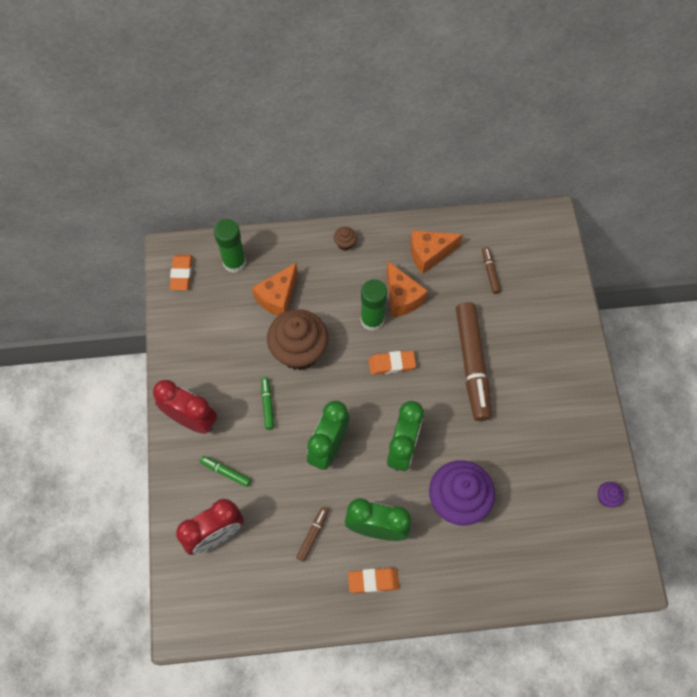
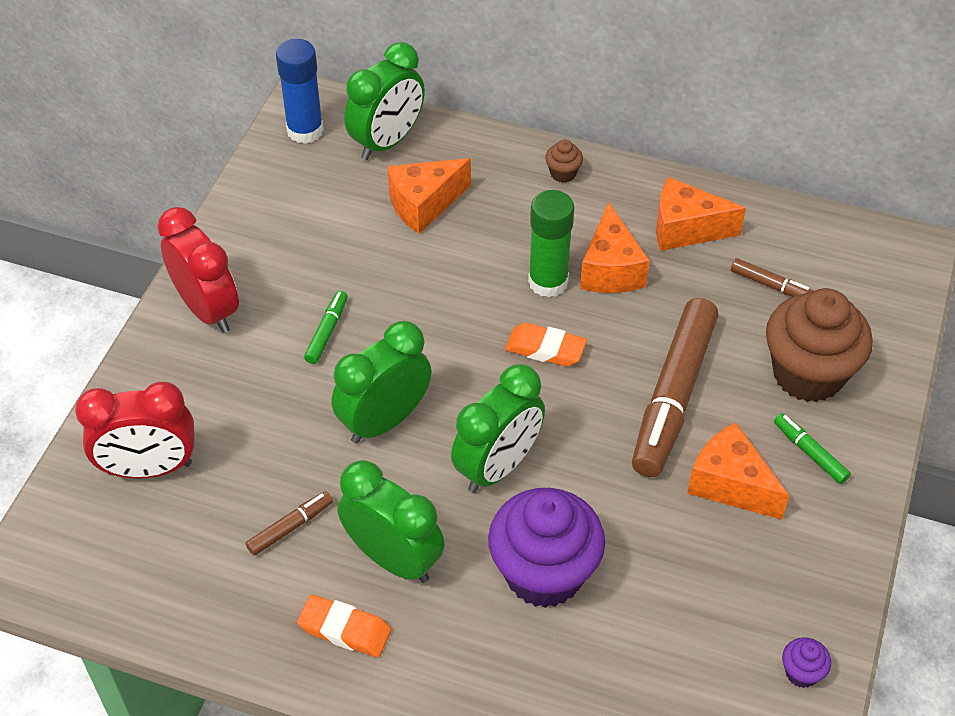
camera: 25 degrees right, 15 degrees down
orange eraser [170,254,192,290] -> blue glue stick [276,39,324,144]
green marker [200,456,251,487] -> green marker moved to [774,413,851,484]
green glue stick [214,219,246,273] -> green clock [344,42,425,160]
brown cupcake [267,309,328,370] -> brown cupcake moved to [766,288,873,402]
brown marker [482,247,501,294] -> brown marker turned 105 degrees clockwise [731,258,813,297]
none -> orange cheese [687,422,790,520]

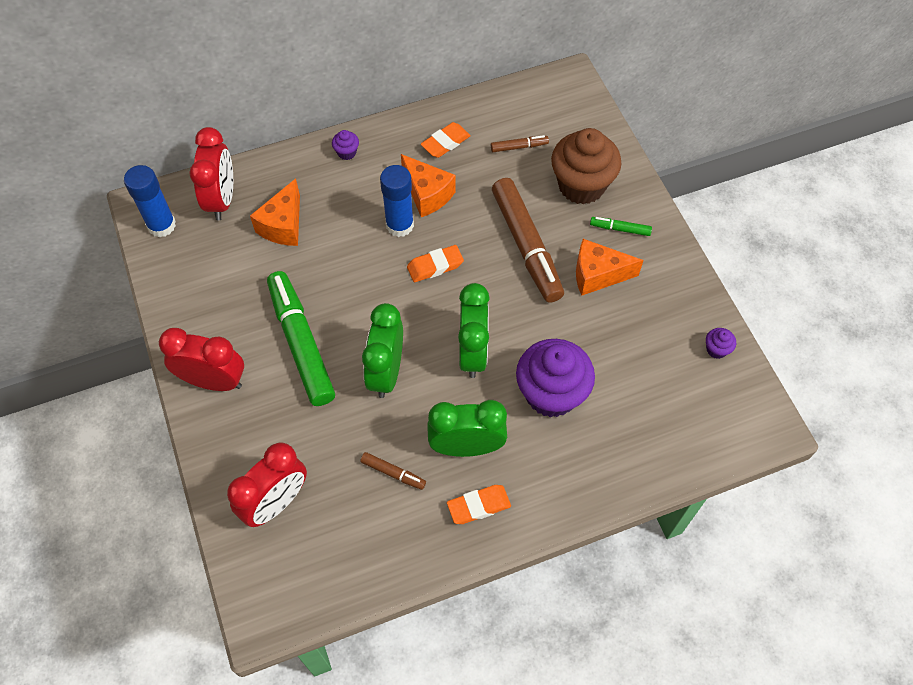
camera: 40 degrees left, 10 degrees up
brown marker [246,491,333,555] -> brown marker turned 105 degrees clockwise [360,452,426,490]
green marker [304,291,348,364] -> green marker [267,271,335,406], size x2.32
green clock [344,42,425,160] -> red clock [189,127,233,220]
green glue stick [528,190,574,298] -> blue glue stick [380,165,414,237]
brown cupcake [545,140,583,183] -> purple cupcake [332,130,359,160]
orange cheese [656,177,746,251] -> orange eraser [421,122,471,158]

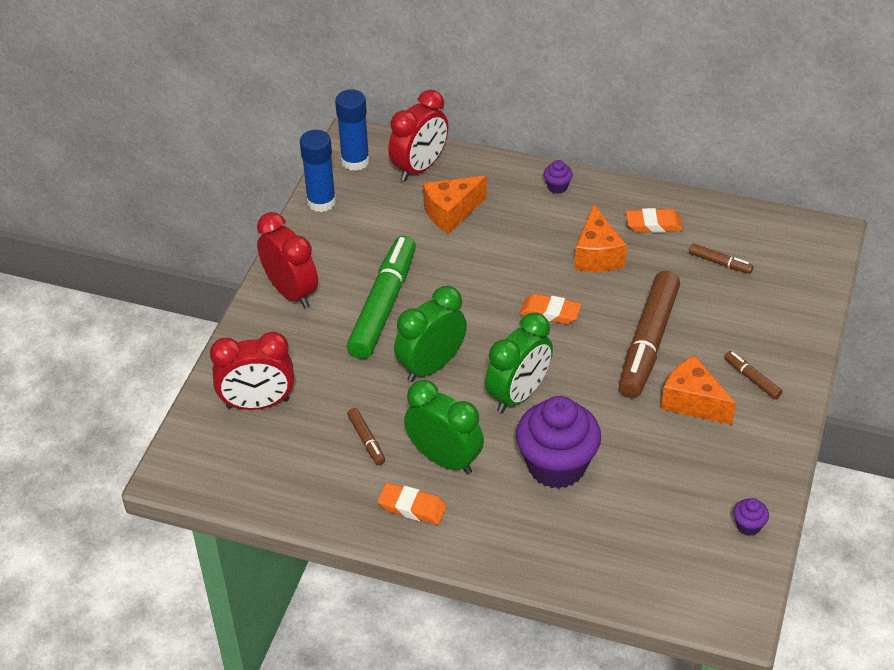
camera: 40 degrees right, 15 degrees down
blue glue stick [380,165,414,237] -> blue glue stick moved to [300,130,336,212]
brown cupcake [551,128,622,205] -> none
green marker [590,217,652,236] -> brown marker [724,351,782,399]

